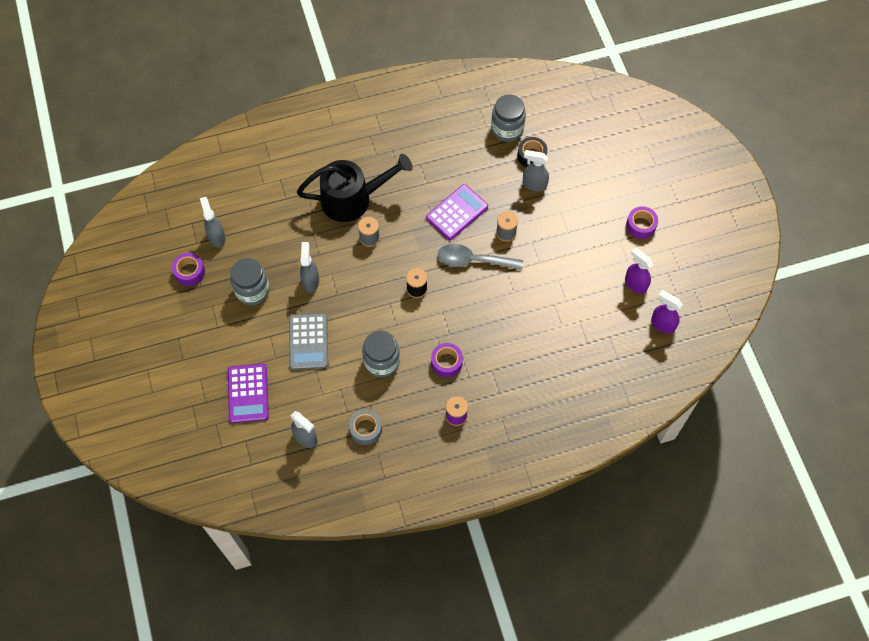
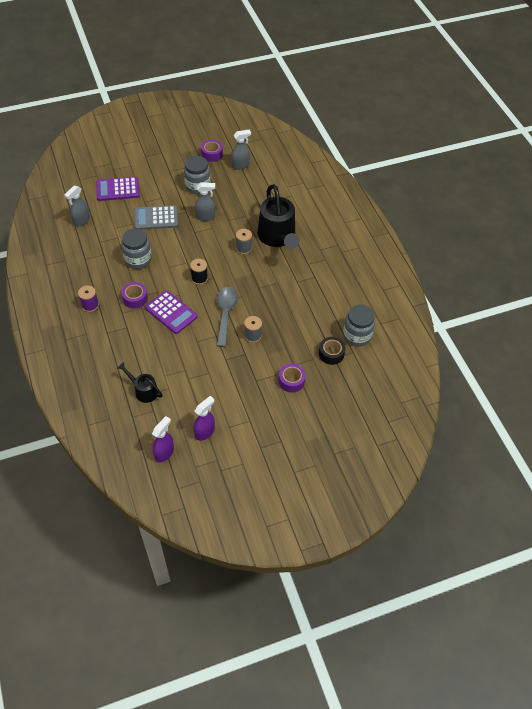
camera: 85 degrees right, 10 degrees down
grey tape [349,410,382,445] -> none
purple calculator [426,184,488,240] -> purple calculator moved to [145,290,198,334]
grey spray bottle [523,150,549,191] -> none
purple tape [626,206,658,239] -> purple tape moved to [279,364,306,392]
none -> black watering can [117,362,163,403]

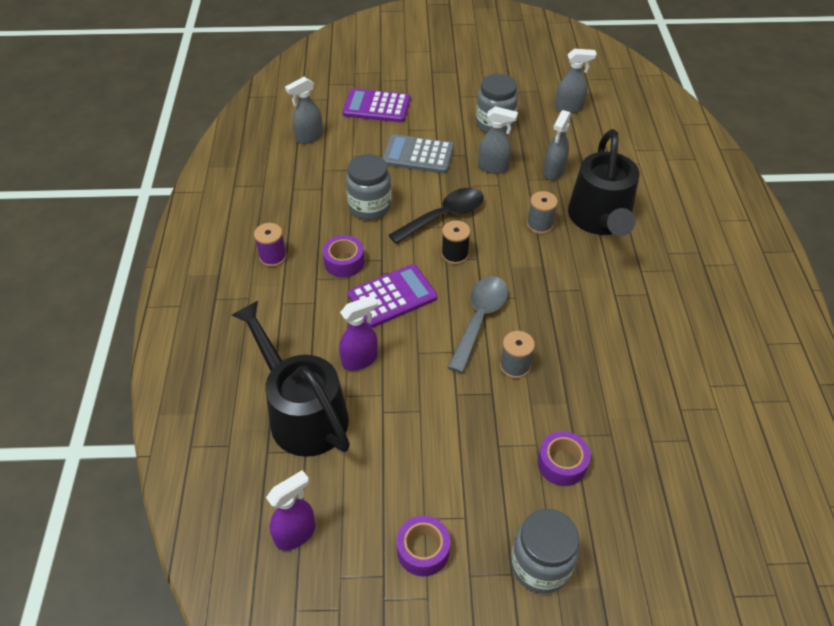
camera: 20 degrees right, 5 degrees down
black watering can [117,362,163,403] -> black watering can [231,301,350,457], size x1.94
purple calculator [145,290,198,334] -> purple calculator turned 90 degrees counterclockwise [348,264,437,328]
purple spray bottle [194,396,215,441] -> purple spray bottle moved to [339,295,378,371]
purple tape [201,140,223,162] -> purple tape moved to [397,516,450,576]
black tape [319,337,346,365] -> none
grey jar [343,305,375,347] -> grey jar moved to [511,509,580,593]
none -> black spoon [389,188,484,244]
none -> grey spray bottle [544,110,571,180]

